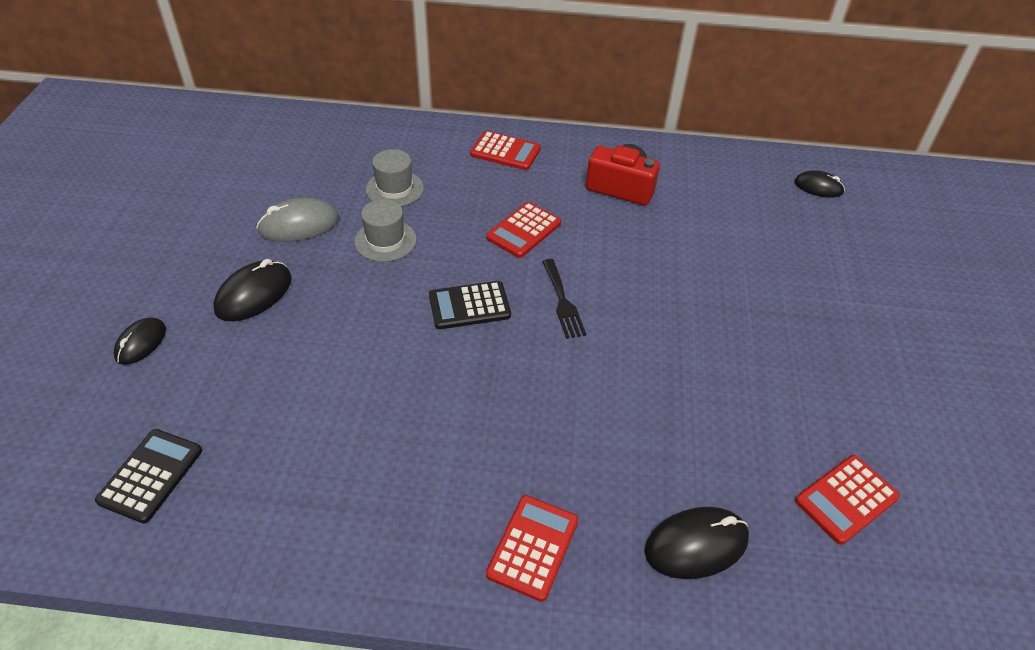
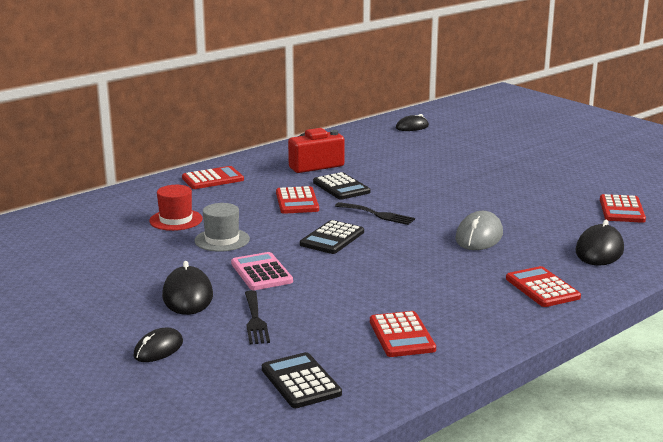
camera: 45 degrees left, 25 degrees down
black mouse [114,317,166,365] -> black mouse turned 60 degrees clockwise [133,328,183,362]
grey mouse [256,197,339,242] -> grey mouse moved to [455,211,503,250]
grey hat [366,149,424,207] -> red hat [149,185,202,231]
none -> pink calculator [231,252,293,290]
none -> black fork [245,290,270,344]
none -> black calculator [313,172,370,200]
none -> red calculator [370,311,436,357]

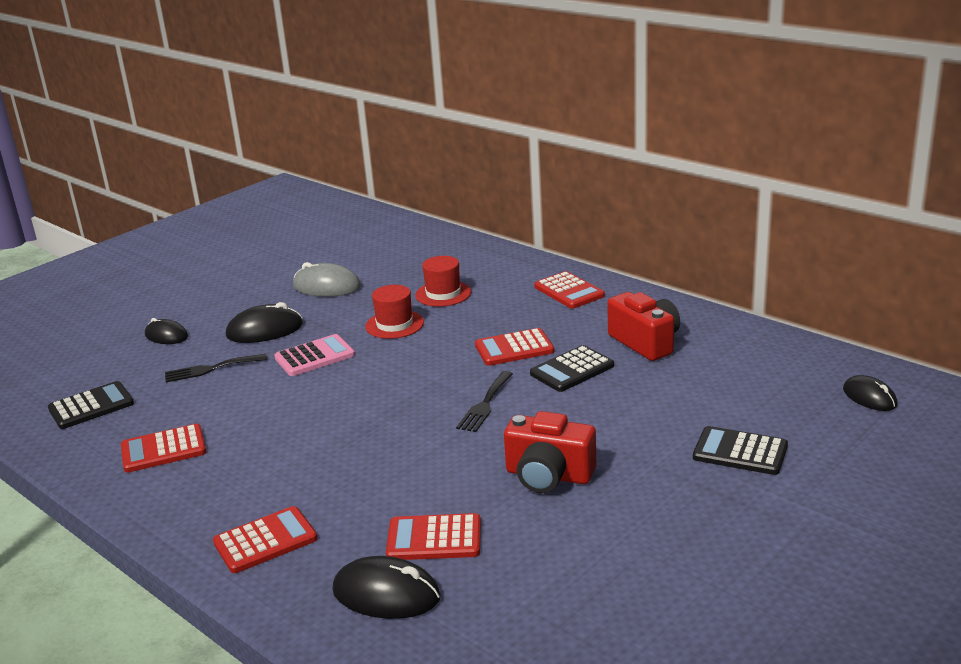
camera: 85 degrees right, 5 degrees up
grey hat [194,203,250,252] -> red hat [365,285,424,339]
black calculator [300,220,364,254] -> black calculator moved to [693,426,788,475]
grey mouse [455,211,503,250] -> grey mouse moved to [293,262,361,297]
red calculator [600,194,646,223] -> red calculator moved to [386,513,481,560]
none -> red camera [504,411,597,493]

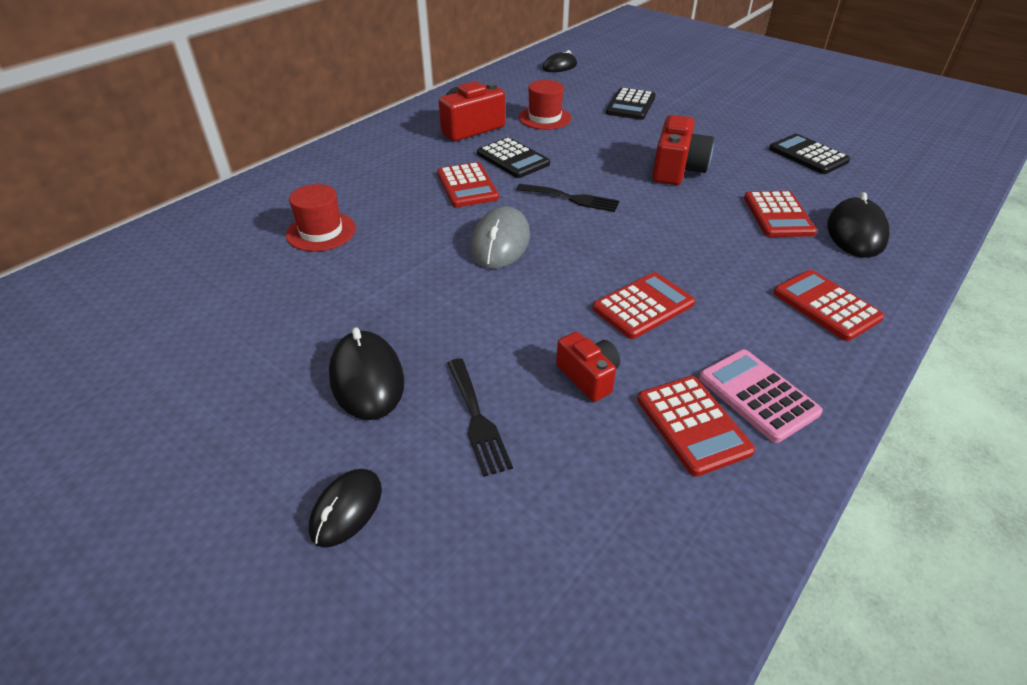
camera: 95 degrees left, 15 degrees up
black calculator [48,381,134,429] -> black calculator moved to [769,134,850,174]
pink calculator [274,334,355,376] -> pink calculator moved to [699,349,823,443]
grey mouse [293,262,361,297] -> grey mouse moved to [470,206,530,268]
red hat [365,285,424,339] -> red hat moved to [519,80,571,130]
red calculator [534,271,605,309] -> red calculator moved to [593,272,695,339]
none -> red camera [556,332,620,402]

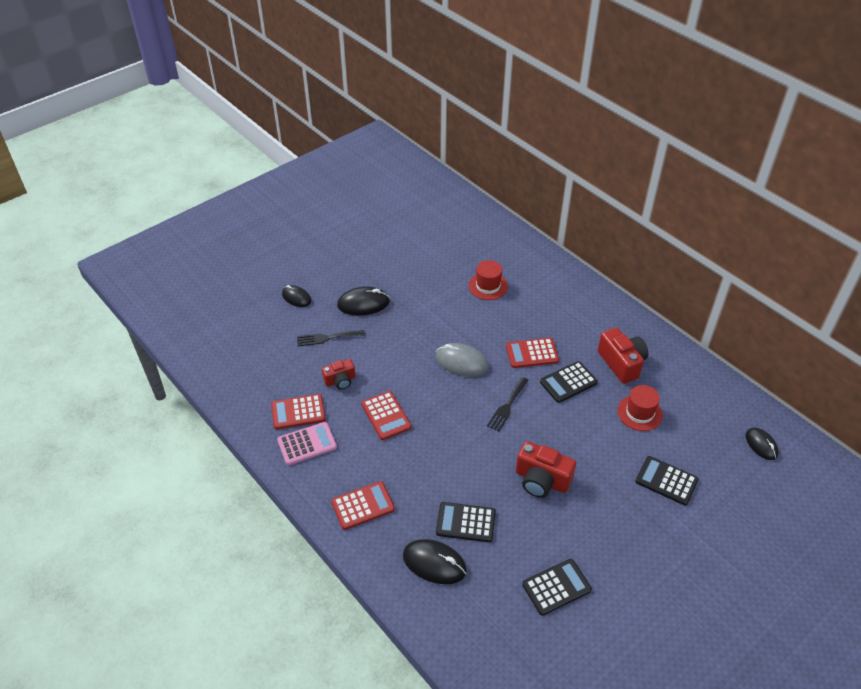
camera: 100 degrees right, 5 degrees up
red calculator [744,191,817,237] -> black calculator [436,502,496,542]

